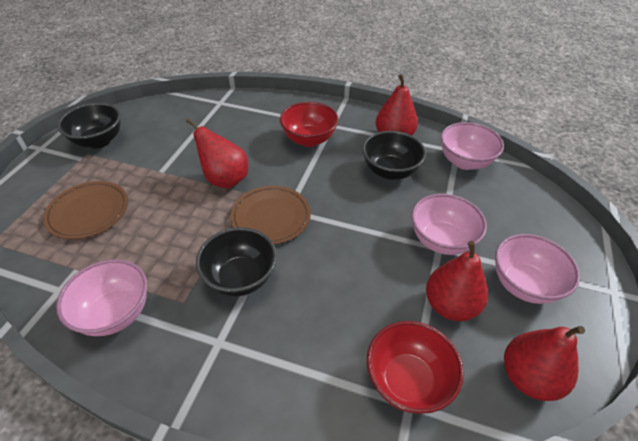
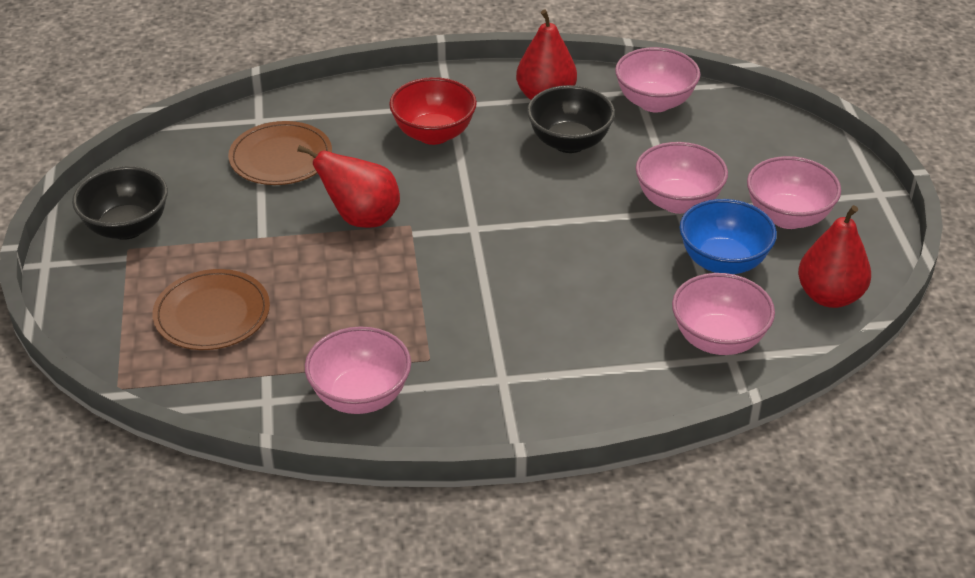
camera: 25 degrees left, 5 degrees down
black bowl [196,227,277,296] -> none
brown plate [230,186,311,244] -> brown plate moved to [228,121,332,185]
red bowl [367,321,464,414] -> pink bowl [672,273,775,355]
red pear [426,241,488,321] -> blue bowl [680,199,777,274]

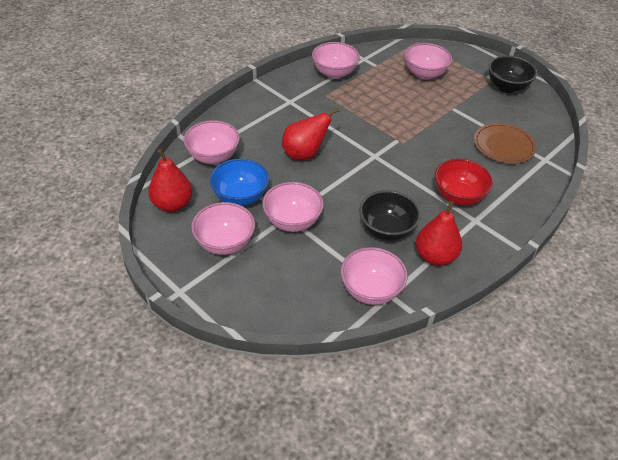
camera: 140 degrees right, 5 degrees up
brown plate [152,269,270,350] -> pink bowl [405,43,452,80]
red pear [297,145,400,228] -> red pear moved to [282,108,340,160]

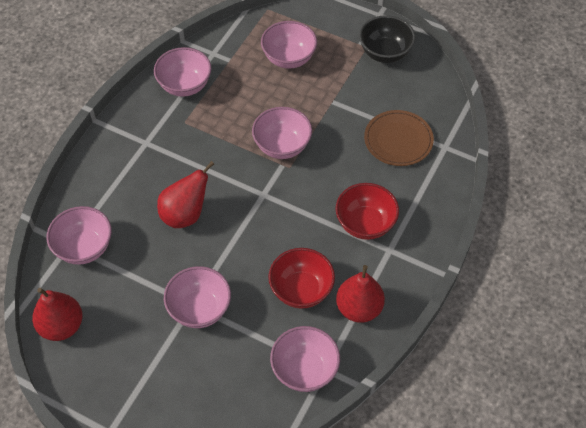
camera: 15 degrees left, 10 degrees up
pink bowl [191,202,255,255] -> pink bowl moved to [252,107,312,159]
blue bowl [210,159,269,206] -> none
black bowl [359,190,421,241] -> red bowl [268,248,335,309]

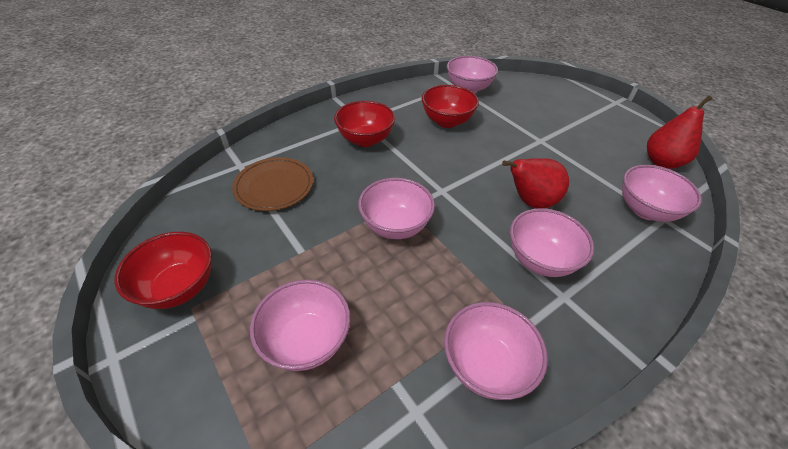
camera: 155 degrees left, 10 degrees down
pink bowl [164,266,231,328] -> pink bowl moved to [510,208,594,277]
red pear [336,265,385,323] -> none
black bowl [359,15,415,63] -> red bowl [115,232,212,309]

